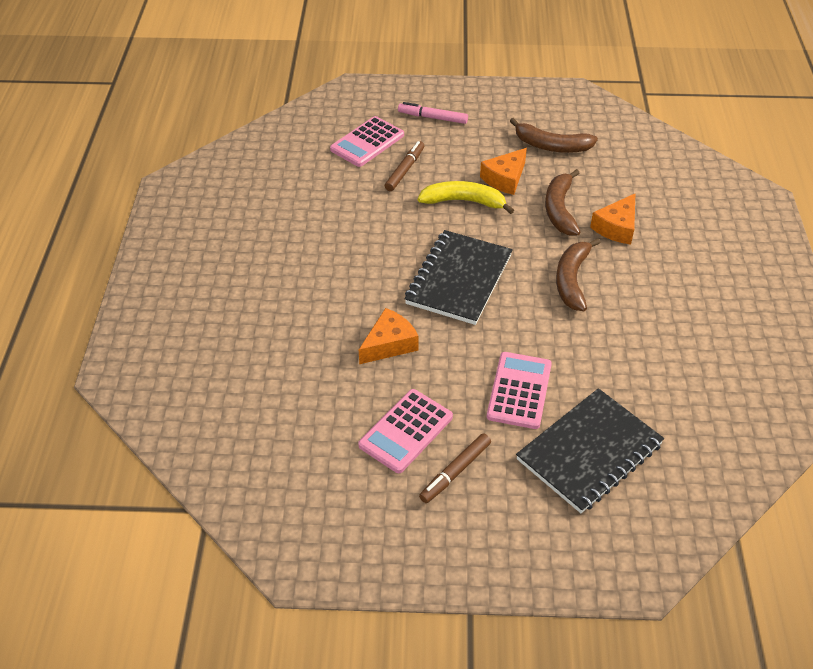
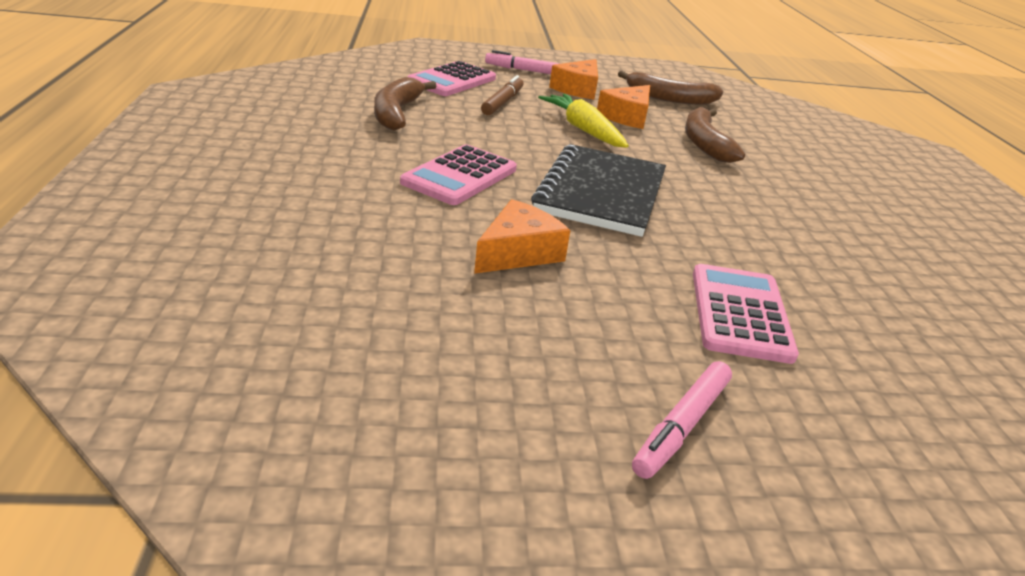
camera: 10 degrees left, 15 degrees down
pink calculator [358,389,453,473] -> pink calculator moved to [400,145,517,205]
yellow banana [418,181,514,214] -> yellow carrot [538,94,629,148]
brown marker [419,433,491,503] -> pink marker [632,361,732,479]
black notebook [516,388,664,513] -> none
brown banana [556,238,601,311] -> brown banana moved to [374,77,436,131]
orange cheese [590,193,636,245] -> orange cheese moved to [549,59,598,100]

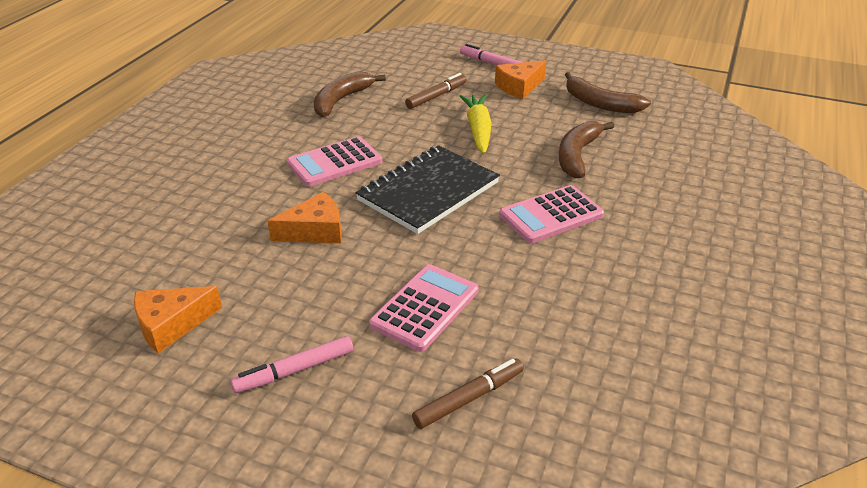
camera: 30 degrees right, 5 degrees up
pink calculator [407,61,496,96] -> pink calculator moved to [499,185,604,243]
orange cheese [597,85,650,129] -> orange cheese moved to [134,286,222,354]
none -> brown marker [412,359,524,429]

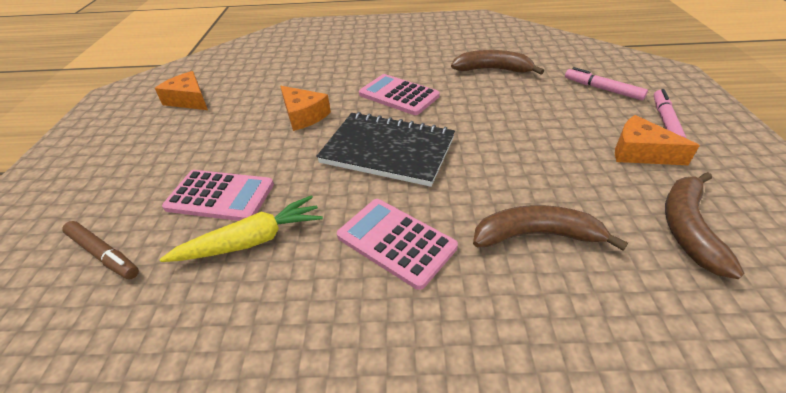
camera: 70 degrees right, 5 degrees up
pink marker [231,336,353,393] -> pink marker moved to [565,67,648,100]
brown marker [405,73,467,109] -> none
yellow carrot [460,94,492,154] -> yellow carrot moved to [160,195,323,262]

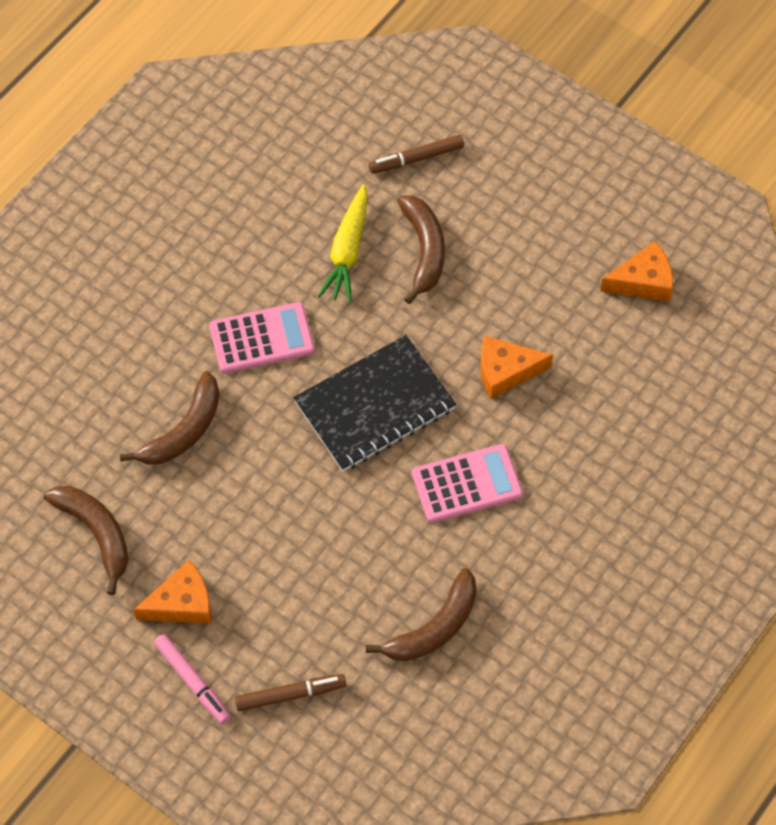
camera: 125 degrees right, 20 degrees up
pink calculator [162,170,274,221] -> brown banana [397,195,445,304]
pink marker [565,67,648,100] -> brown marker [235,674,346,711]

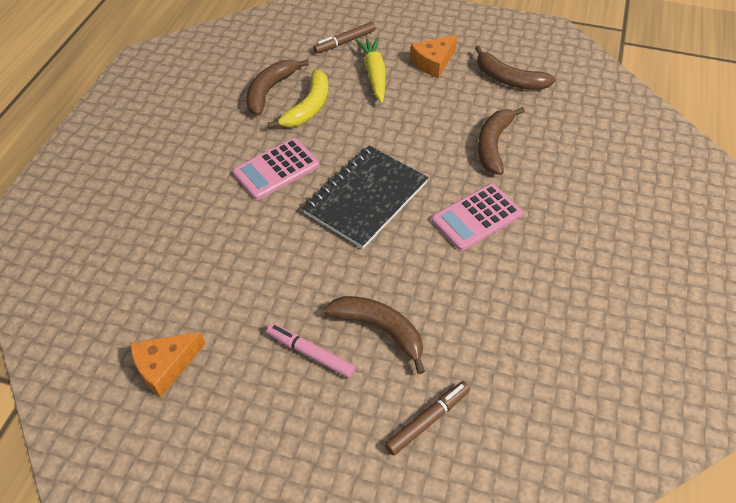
camera: 160 degrees right, 10 degrees down
pink marker [154,634,231,724] -> pink marker moved to [266,324,355,378]
yellow carrot [318,184,368,303] -> yellow carrot moved to [355,37,386,103]
brown banana [397,195,445,304] -> brown banana turned 150 degrees clockwise [324,296,425,374]
orange cheese [480,336,553,399] -> none
none -> yellow banana [267,70,328,129]

